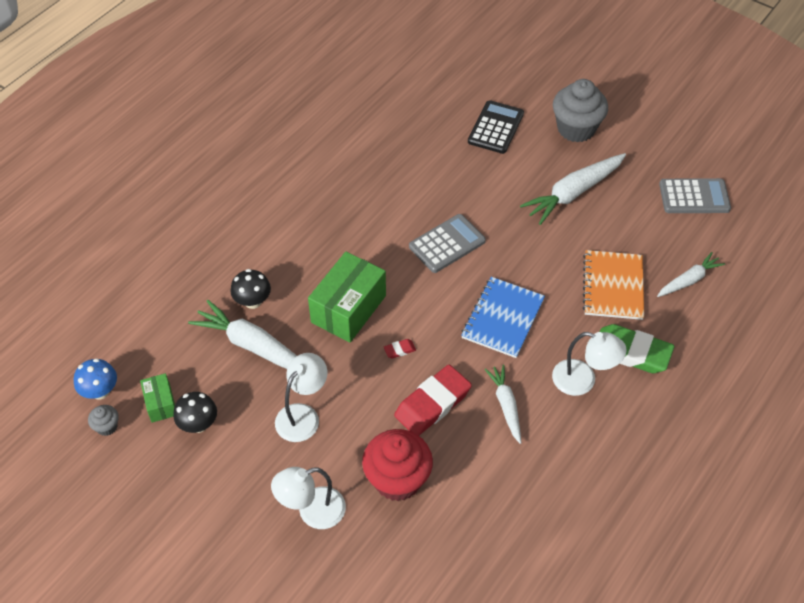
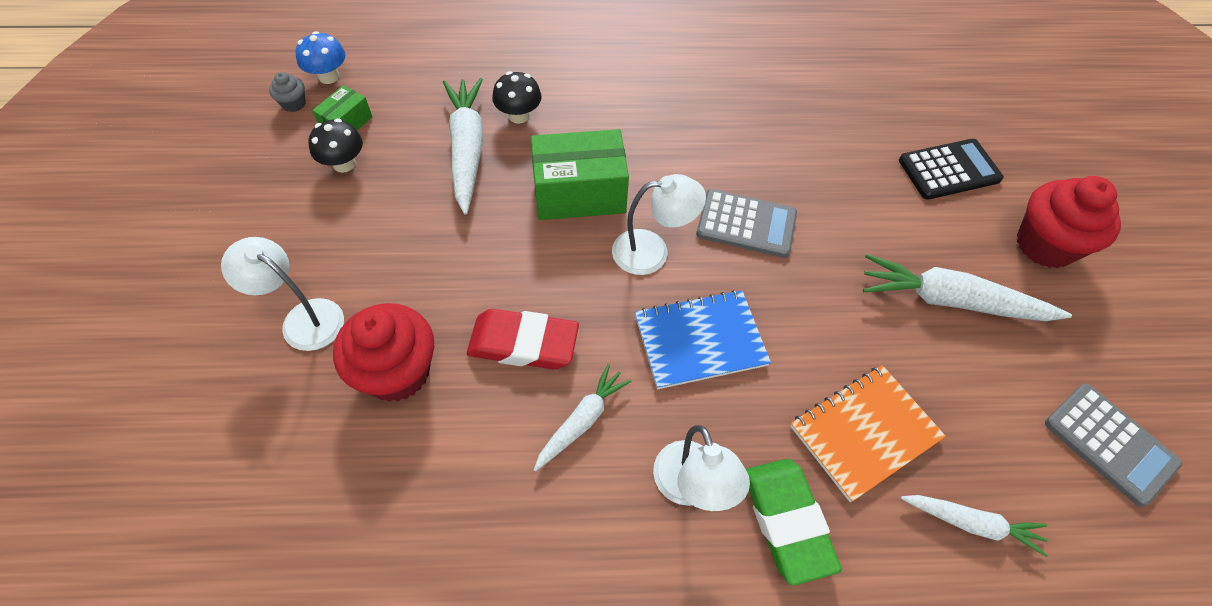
camera: 50 degrees right, 5 degrees up
white lamp [275,353,327,442] -> white lamp moved to [612,174,706,275]
red eraser [384,339,416,359] -> none
grey cupcake [553,79,608,143] -> red cupcake [1017,176,1121,268]

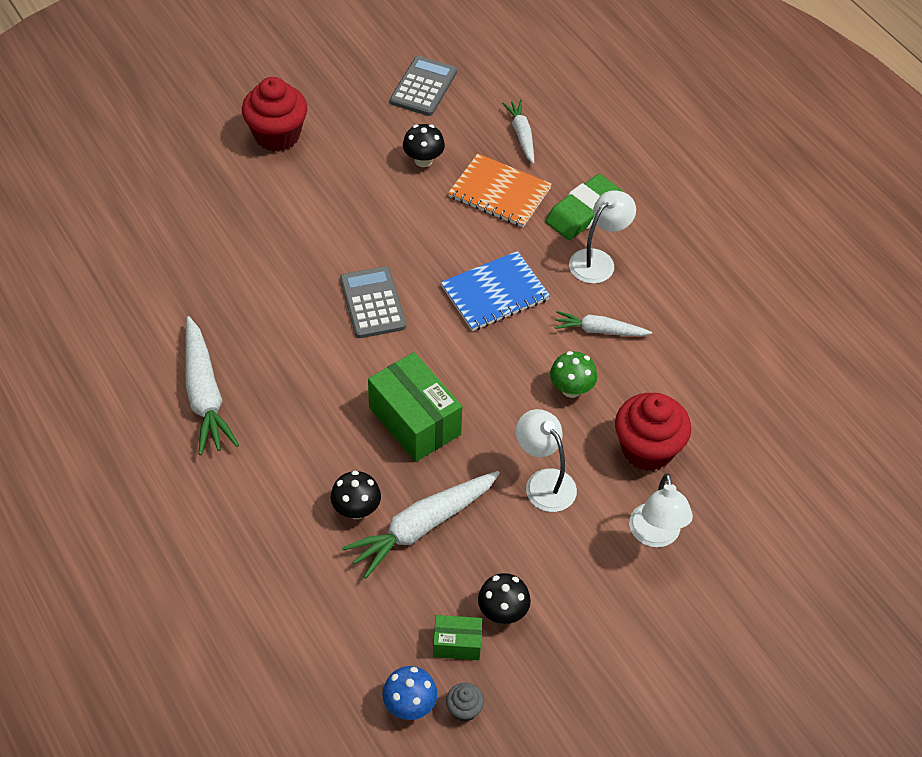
camera: 120 degrees left, 5 degrees down
red eraser [467,309,579,369] -> green mushroom [550,351,597,398]
white lamp [612,174,706,275] -> white lamp moved to [516,409,577,512]
blue notebook [635,290,771,389] -> blue notebook turned 75 degrees counterclockwise [441,251,550,331]
white carrot [863,254,1072,321] -> white carrot moved to [185,316,239,455]
black calculator [899,139,1004,200] -> none
none -> black mushroom [403,124,445,167]

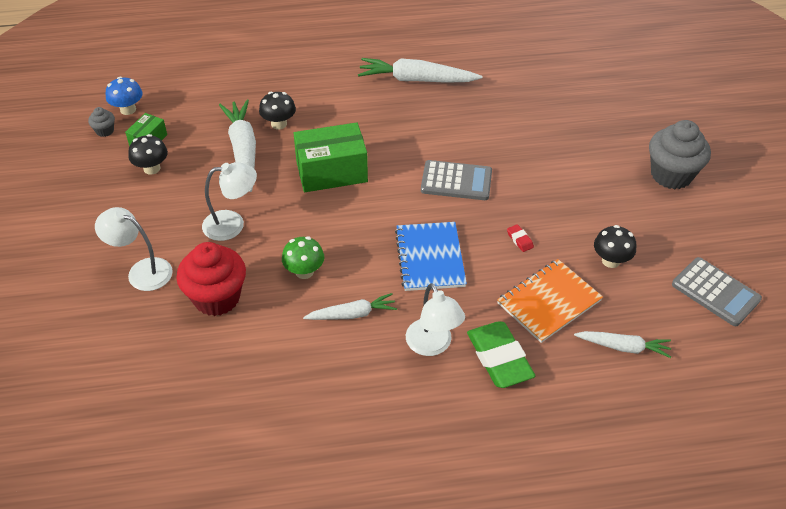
camera: 115 degrees right, 5 degrees down
red cupcake [242,77,307,152] -> grey cupcake [649,120,711,189]
white carrot [554,311,652,336] -> white carrot turned 45 degrees clockwise [303,293,397,320]
none -> red eraser [507,224,534,252]

